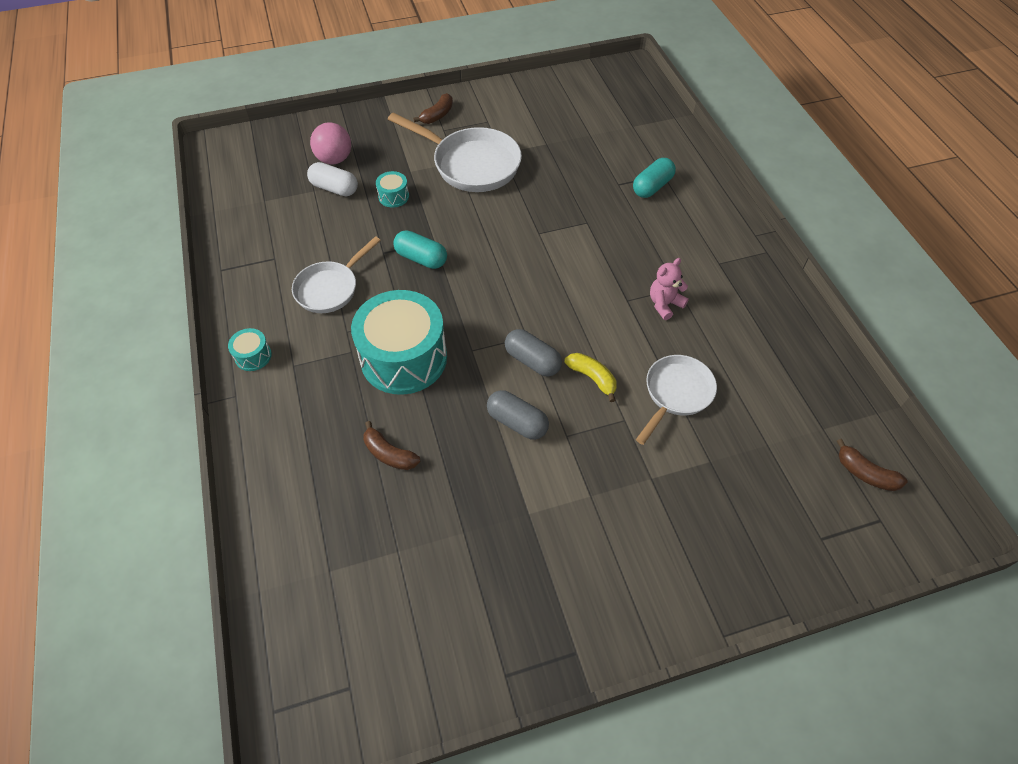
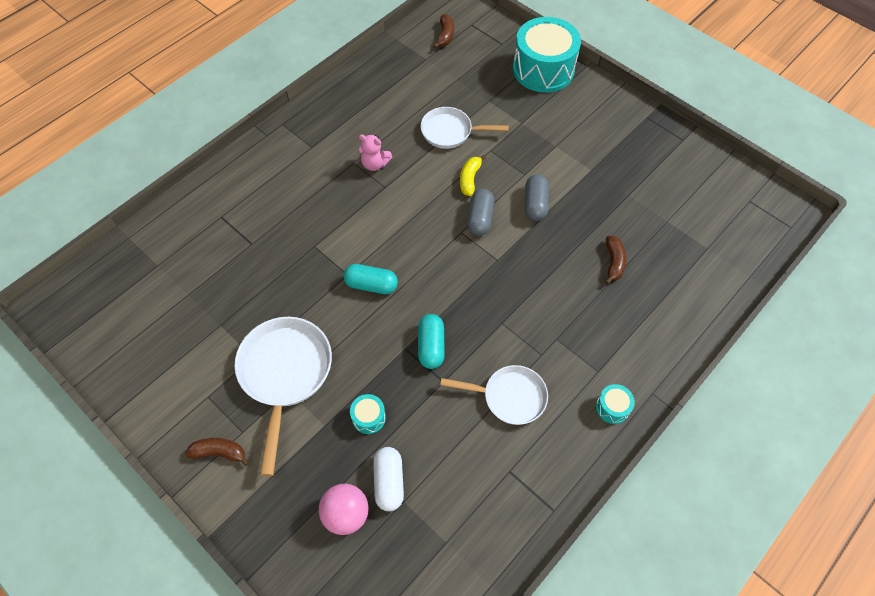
camera: 120 degrees left, 5 degrees up
turquoise drum [351,290,447,395] -> turquoise drum moved to [513,17,581,93]
turquoise capsule [633,158,676,198] -> turquoise capsule moved to [343,264,398,294]

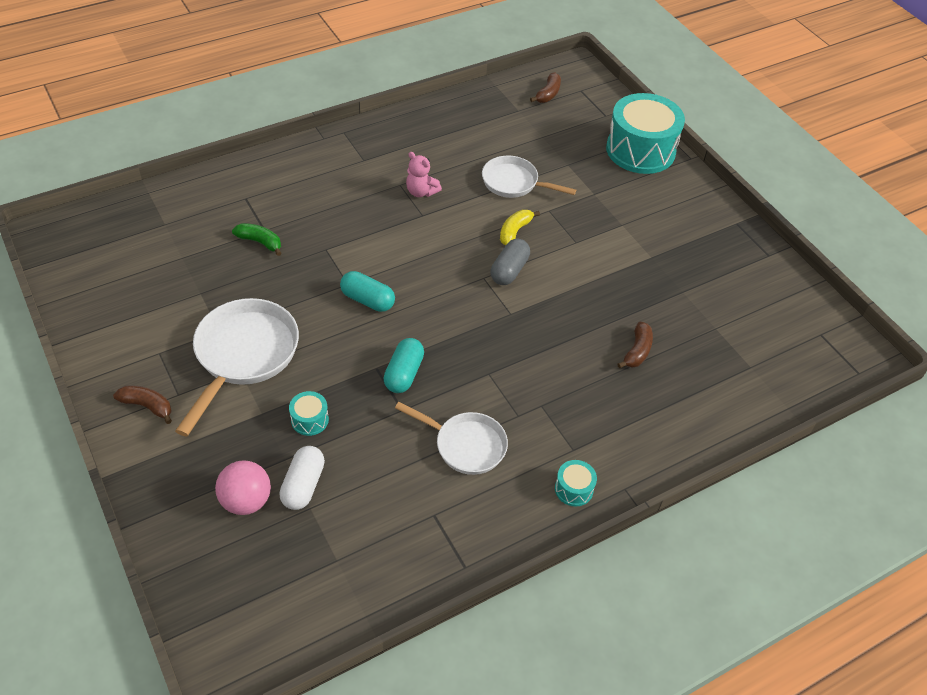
camera: 15 degrees right, 10 degrees down
grey capsule [525,174,549,221] -> none
none -> green banana [232,223,281,256]

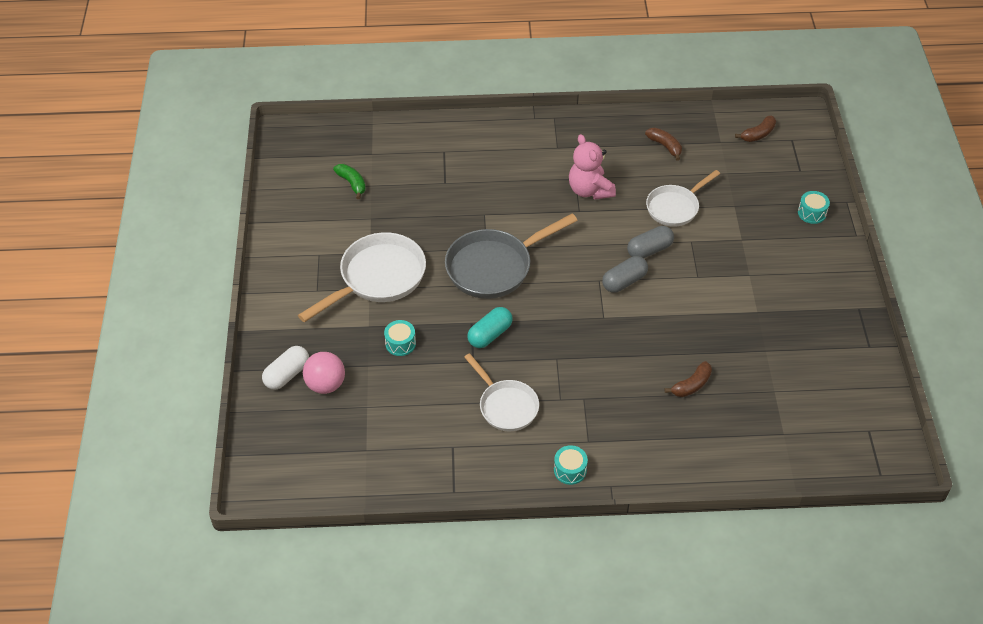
camera: 30 degrees right, 0 degrees up
brown banana [113,385,172,424] -> brown banana moved to [645,128,682,161]
green banana [232,223,281,256] -> green banana moved to [333,164,366,199]
white capsule [279,446,325,510] -> white capsule moved to [262,346,309,390]
turquoise capsule [340,271,395,312] -> grey pan [445,213,578,299]
pink teddy bear [406,152,442,197] -> pink teddy bear [569,134,616,200], size x1.51
white pan [482,156,576,198] -> white pan turned 90 degrees counterclockwise [646,170,720,227]
yellow banana [500,210,540,245] -> grey capsule [627,226,674,258]
turquoise drum [606,93,685,174] -> turquoise drum [798,191,830,224], size x0.42

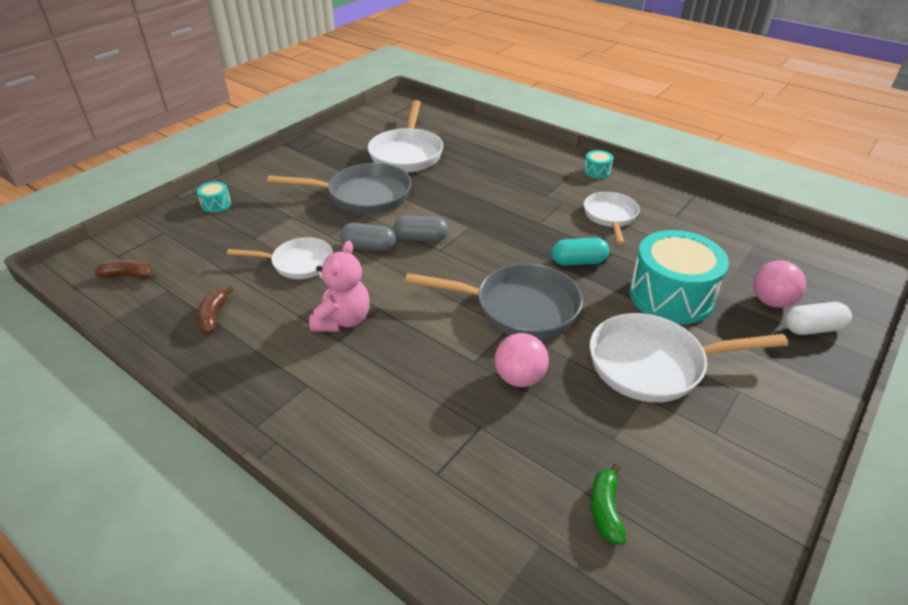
camera: 140 degrees left, 10 degrees down
turquoise drum [384,320,416,356] -> turquoise drum [629,230,729,324], size x2.39
brown banana [665,361,712,397] -> none
none -> grey pan [267,163,412,214]
none -> white pan [368,100,443,172]
none -> pink ball [495,333,549,387]

